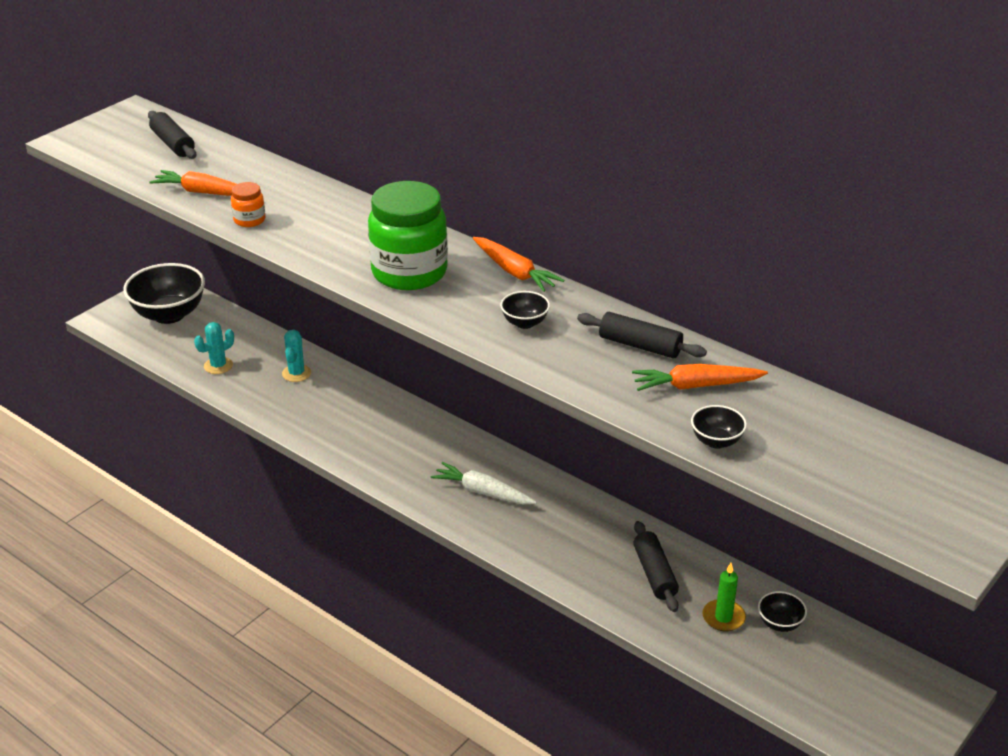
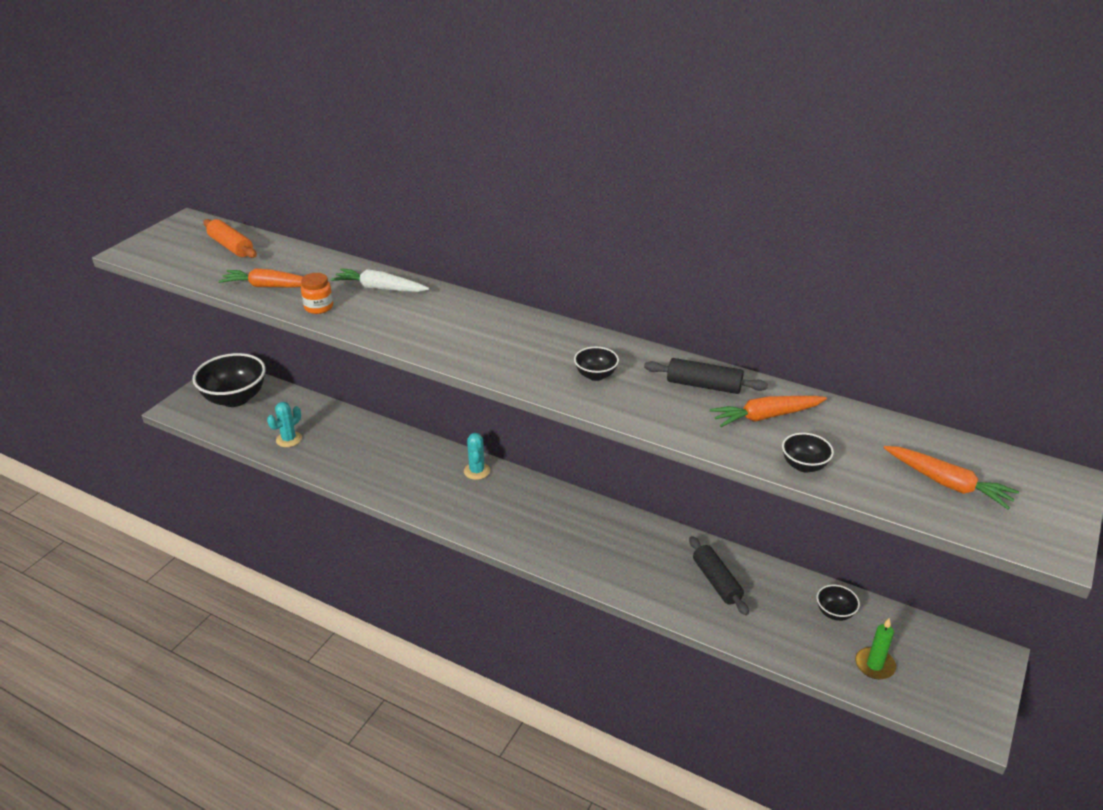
camera: 10 degrees left, 0 degrees up
black rolling pin [148,111,196,159] -> orange rolling pin [203,219,257,258]
turquoise cactus [282,330,311,382] -> turquoise cactus moved to [464,433,490,480]
green jar [368,181,448,290] -> none
white carrot [431,462,537,504] -> white carrot moved to [331,268,429,292]
orange carrot [473,237,565,292] -> orange carrot moved to [884,446,1019,509]
green candle [702,563,746,631] -> green candle moved to [855,618,896,679]

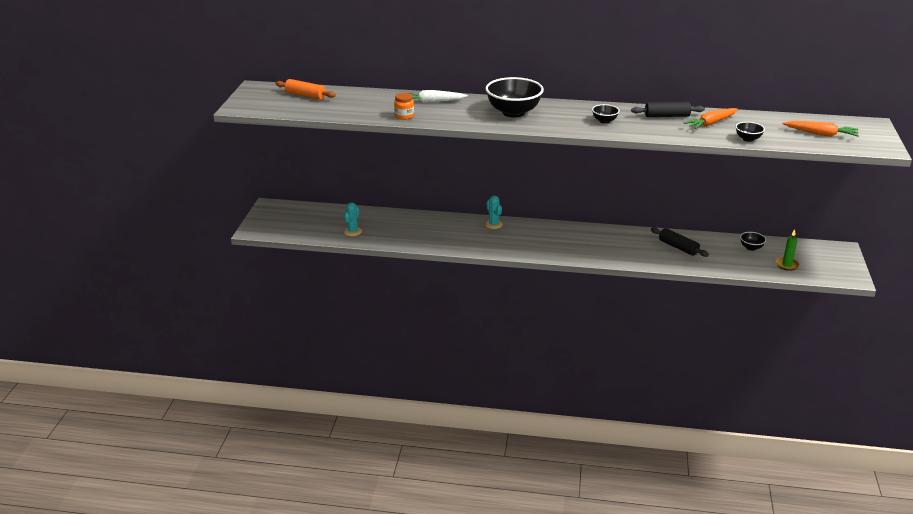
camera: 20 degrees left, 5 degrees down
black bowl [192,353,266,407] -> black bowl moved to [485,77,544,118]
orange carrot [219,268,304,288] -> none

